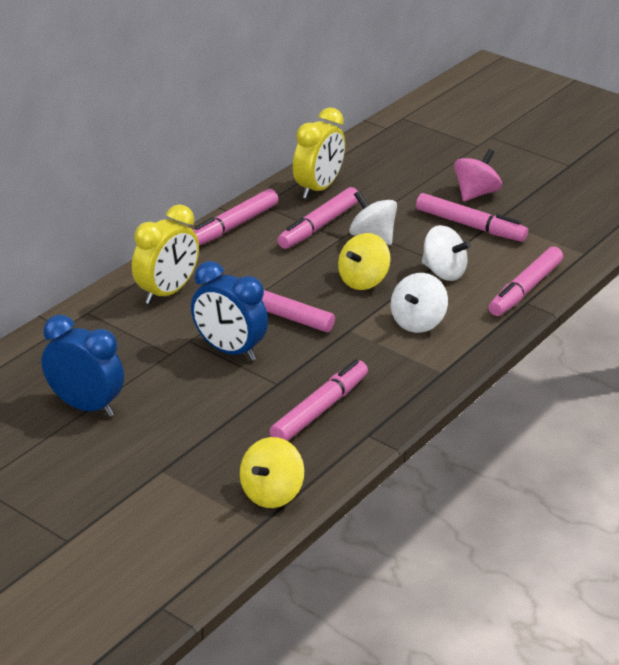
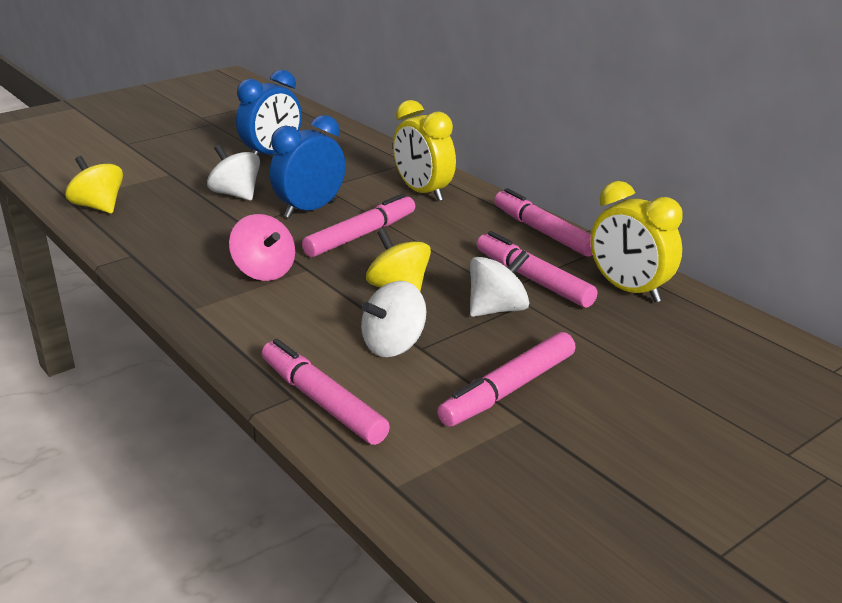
camera: 105 degrees right, 5 degrees down
pink marker [269,359,368,441] -> none
white spinning top [391,273,448,333] -> white spinning top moved to [207,145,260,201]
pink spinning top [454,149,502,201] -> pink spinning top moved to [229,214,295,281]

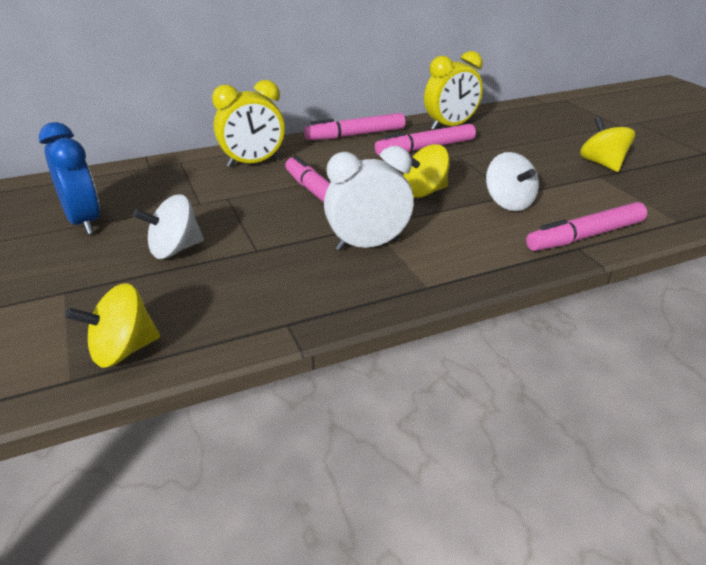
camera: 75 degrees left, 5 degrees up
pink spinning top [229,214,295,281] -> white clock [324,146,414,251]
blue clock [270,115,346,218] -> none
pink marker [437,332,576,427] -> none
white spinning top [470,250,529,317] -> none
none -> yellow spinning top [580,117,635,172]

